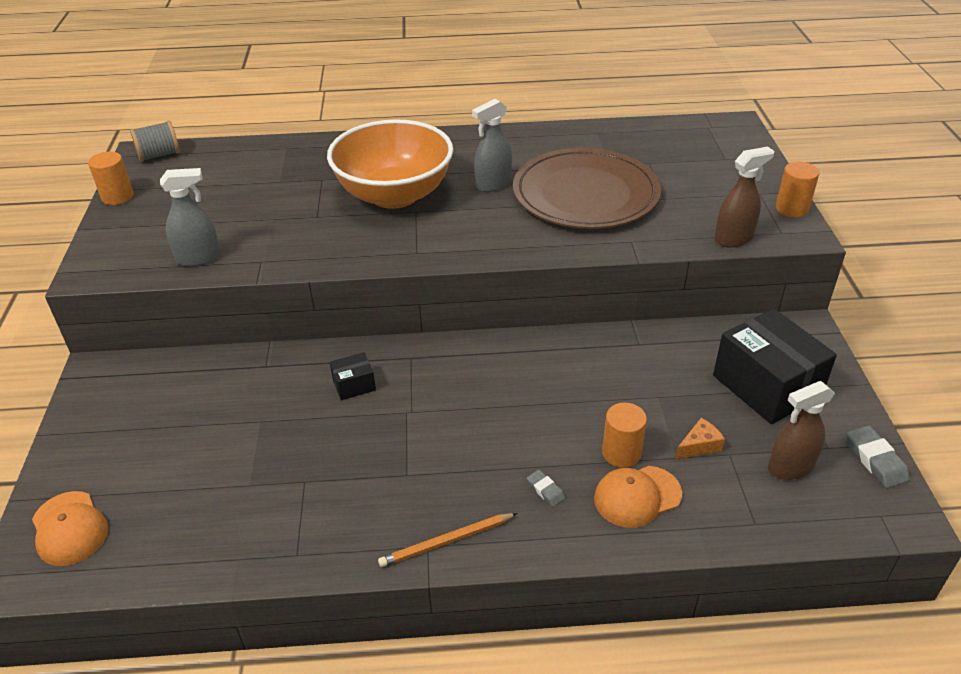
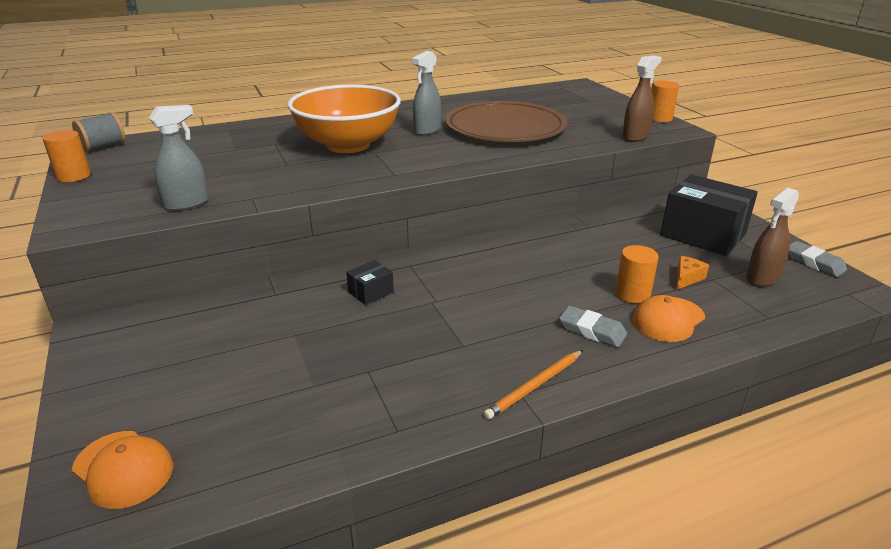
camera: 20 degrees left, 10 degrees down
grey eraser [527,470,565,507] -> grey eraser [559,306,627,348], size x1.70

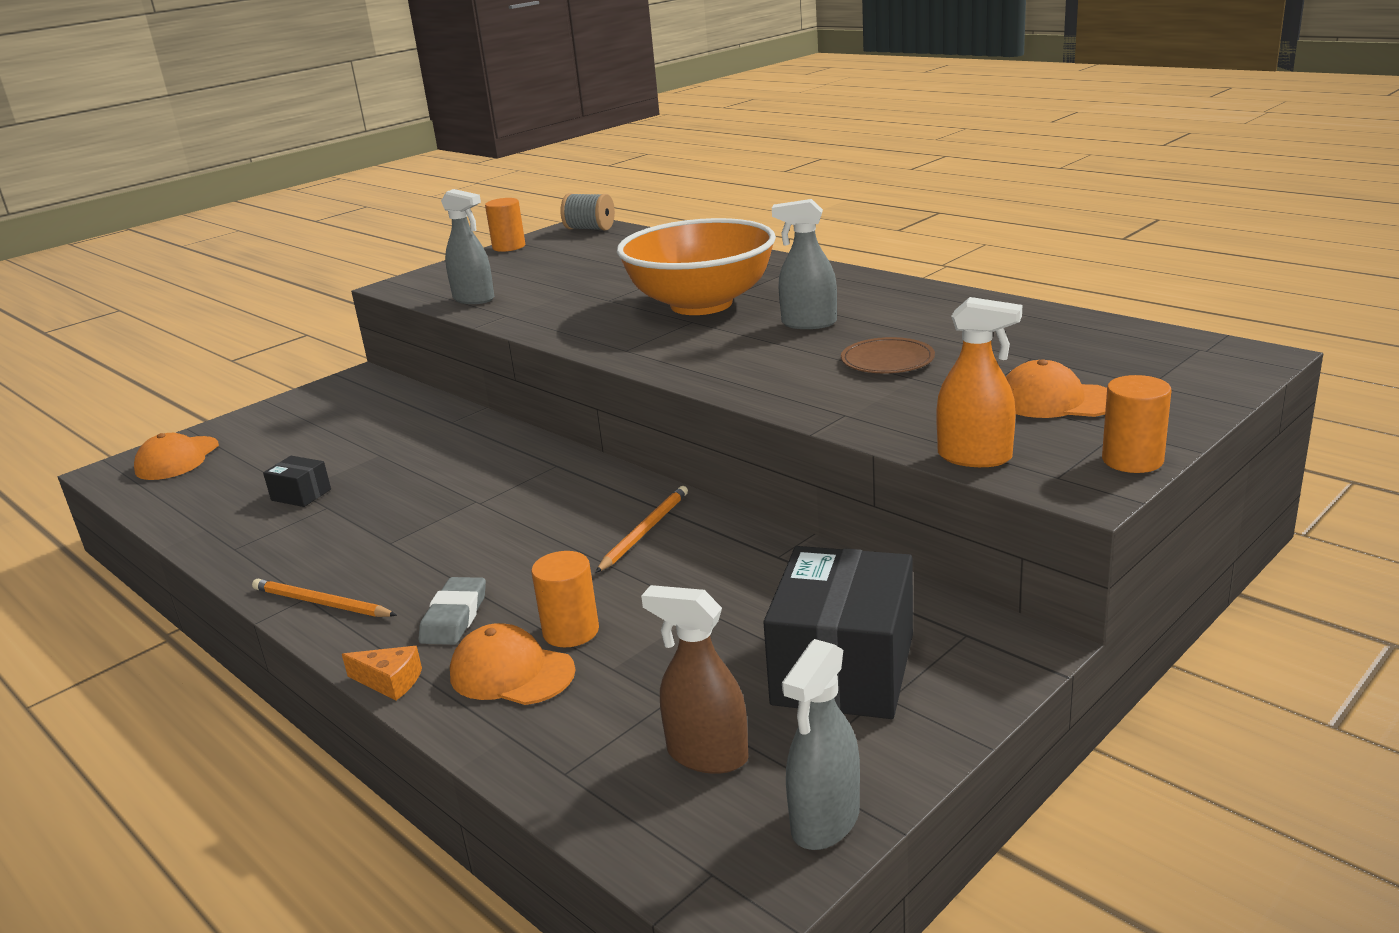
camera: 70 degrees right, 5 degrees down
black box [346,260,394,305] -> black box moved to [263,456,331,507]
brown plate [445,101,567,142] -> brown plate [841,337,935,373], size x0.43
brown spray bottle [622,56,661,142] -> orange spray bottle [936,297,1022,467]
orange cheese [676,256,709,290] -> orange cheese moved to [342,646,422,700]
grey eraser [788,241,847,277] -> grey spray bottle [782,639,860,850]
none -> orange pencil [595,486,688,573]
none -> orange cap [1006,359,1107,418]

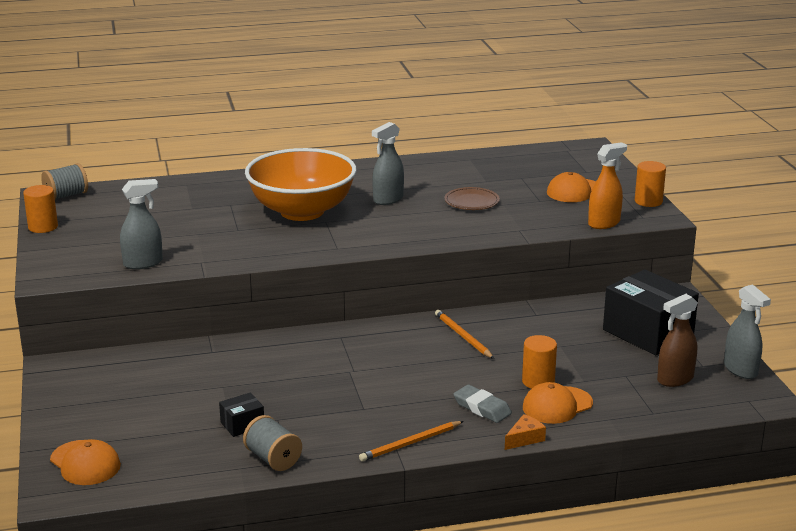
camera: 60 degrees left, 0 degrees up
none -> grey spool [243,415,302,471]

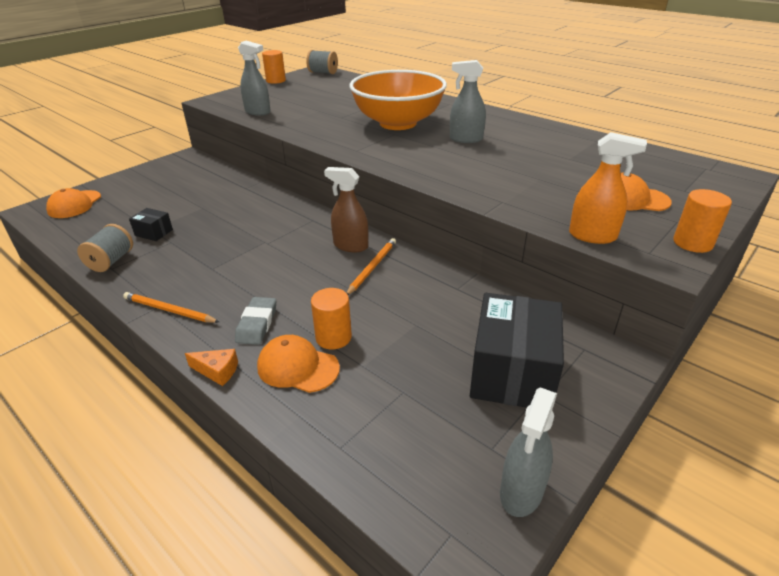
camera: 55 degrees right, 10 degrees up
brown plate [444,187,500,210] -> none
brown spray bottle [657,294,698,387] -> brown spray bottle moved to [324,167,368,252]

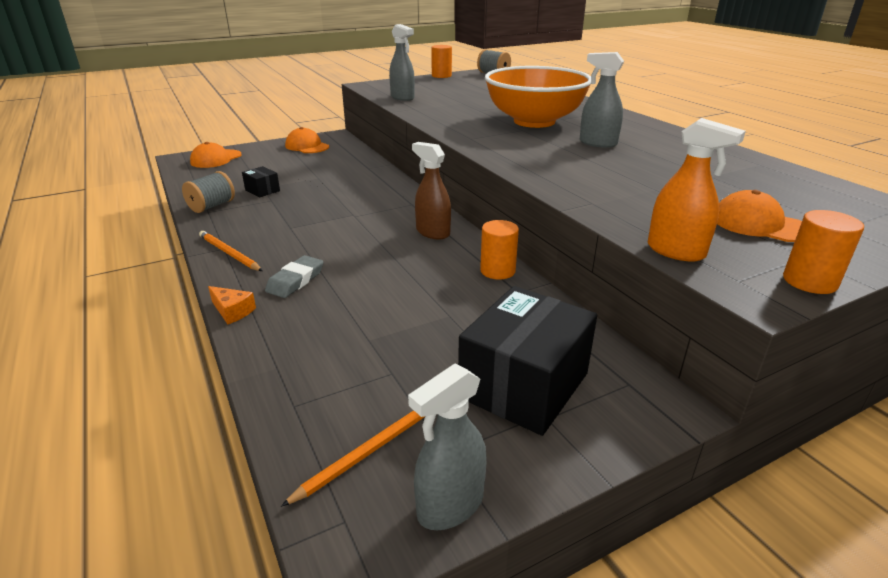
camera: 20 degrees right, 5 degrees down
orange cap [257,335,340,393] -> orange cap moved to [285,127,329,153]
orange cylinder [311,288,352,349] -> orange cylinder moved to [480,220,519,280]
orange pencil [347,238,396,295] -> orange pencil moved to [281,410,425,507]

